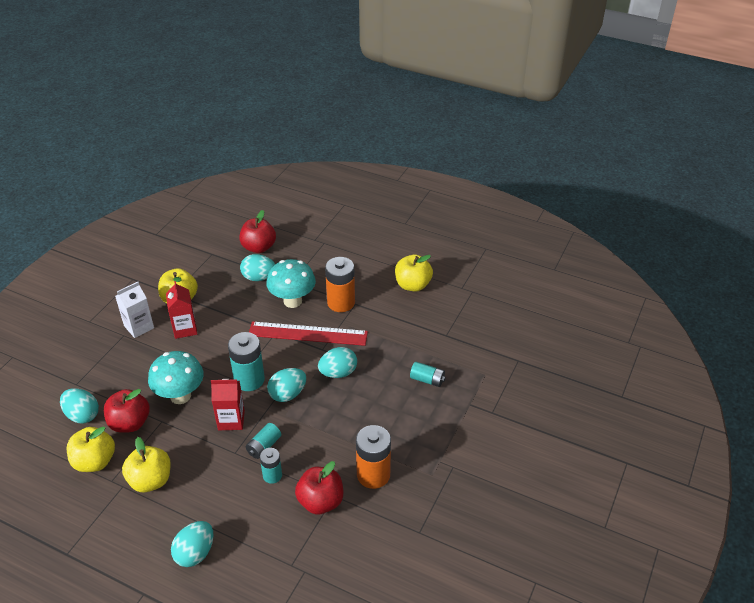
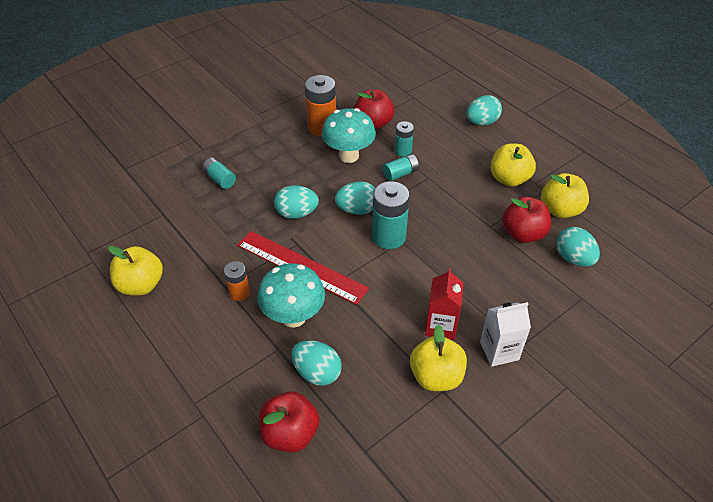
camera: 155 degrees left, 5 degrees up
turquoise mushroom [148,351,204,404] -> turquoise mushroom moved to [322,108,376,163]
red carton [211,379,245,430] -> none
orange battery [325,257,355,312] -> orange battery [224,261,250,301], size x0.57

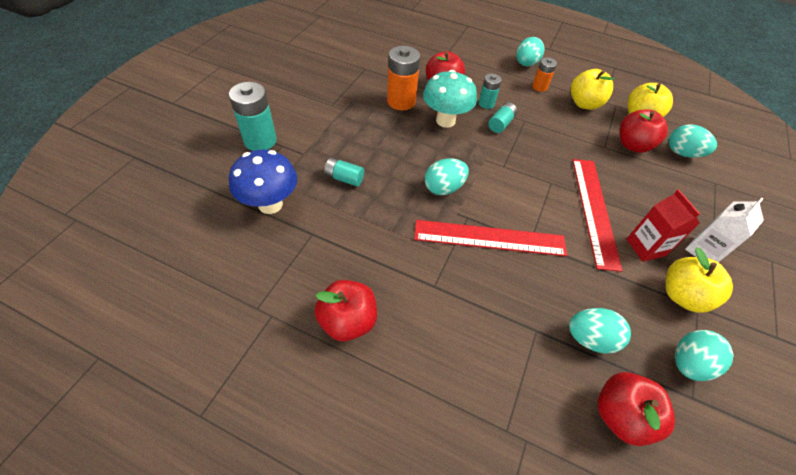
camera: 30 degrees left, 5 degrees up
yellow apple [108,246,163,295] -> red apple [315,280,377,341]
orange battery [224,261,250,301] -> orange battery moved to [532,57,557,92]
turquoise mushroom [257,263,325,328] -> none
turquoise egg [335,182,375,215] -> turquoise egg moved to [675,330,734,381]
turquoise battery [372,181,410,249] -> turquoise battery moved to [229,82,276,151]
none -> blue mushroom [229,150,297,214]
none -> red ruler [573,159,623,272]

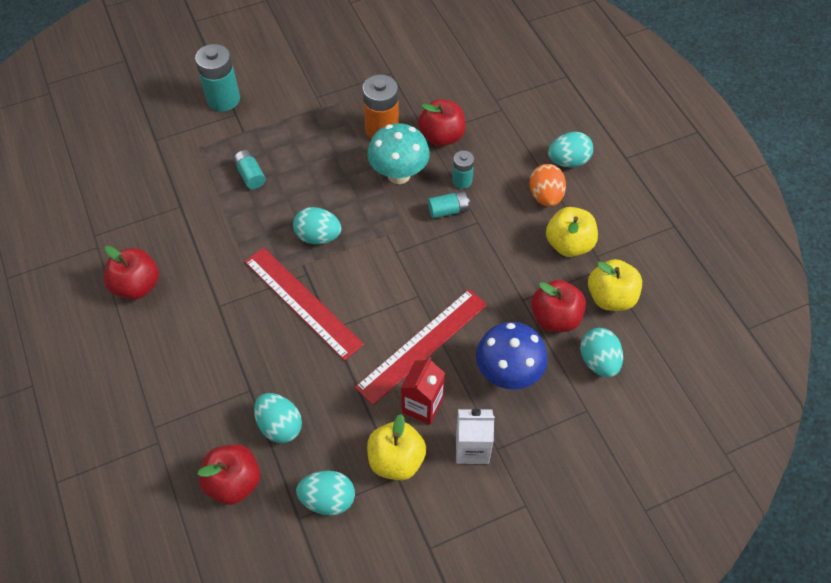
camera: 45 degrees right, 5 degrees up
blue mushroom [229,150,297,214] -> blue mushroom moved to [476,322,548,390]
orange battery [532,57,557,92] -> orange egg [530,164,566,207]

